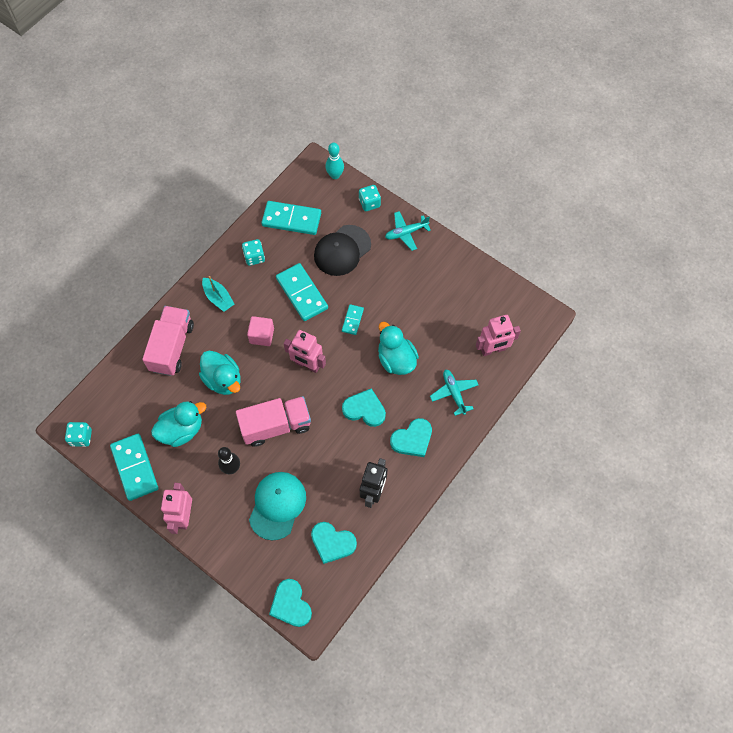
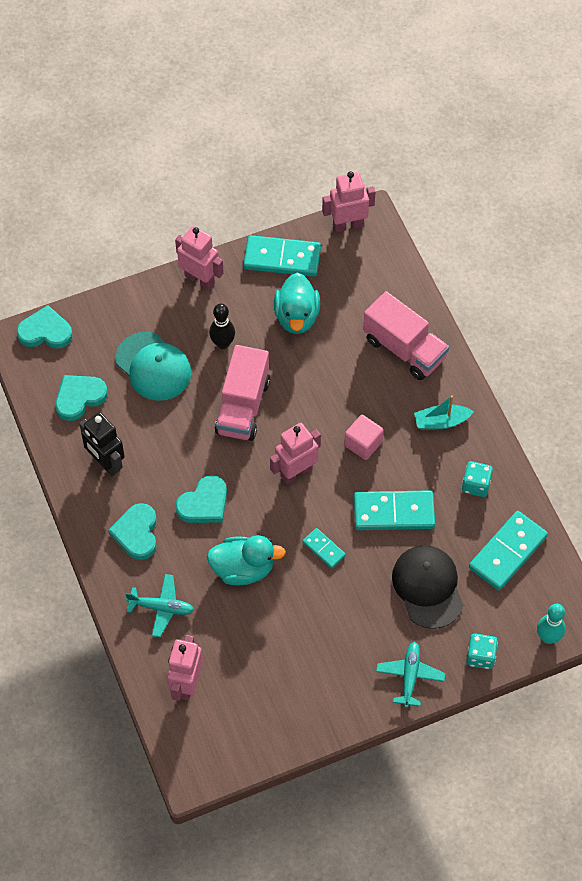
camera: 120 degrees right, 5 degrees down
turquoise dice [65,422,92,447] -> pink robot [322,171,375,232]
turquoise duck [199,351,241,395] -> none

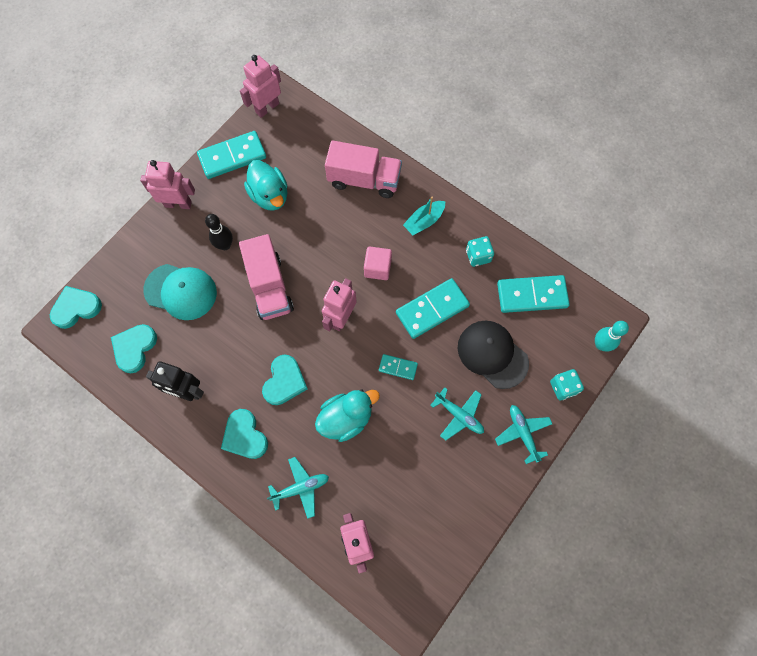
camera: 30 degrees left, 10 degrees up
turquoise domino [469,511,548,590] -> turquoise domino turned 75 degrees clockwise [497,275,570,313]
none -> turquoise plane [430,387,484,440]

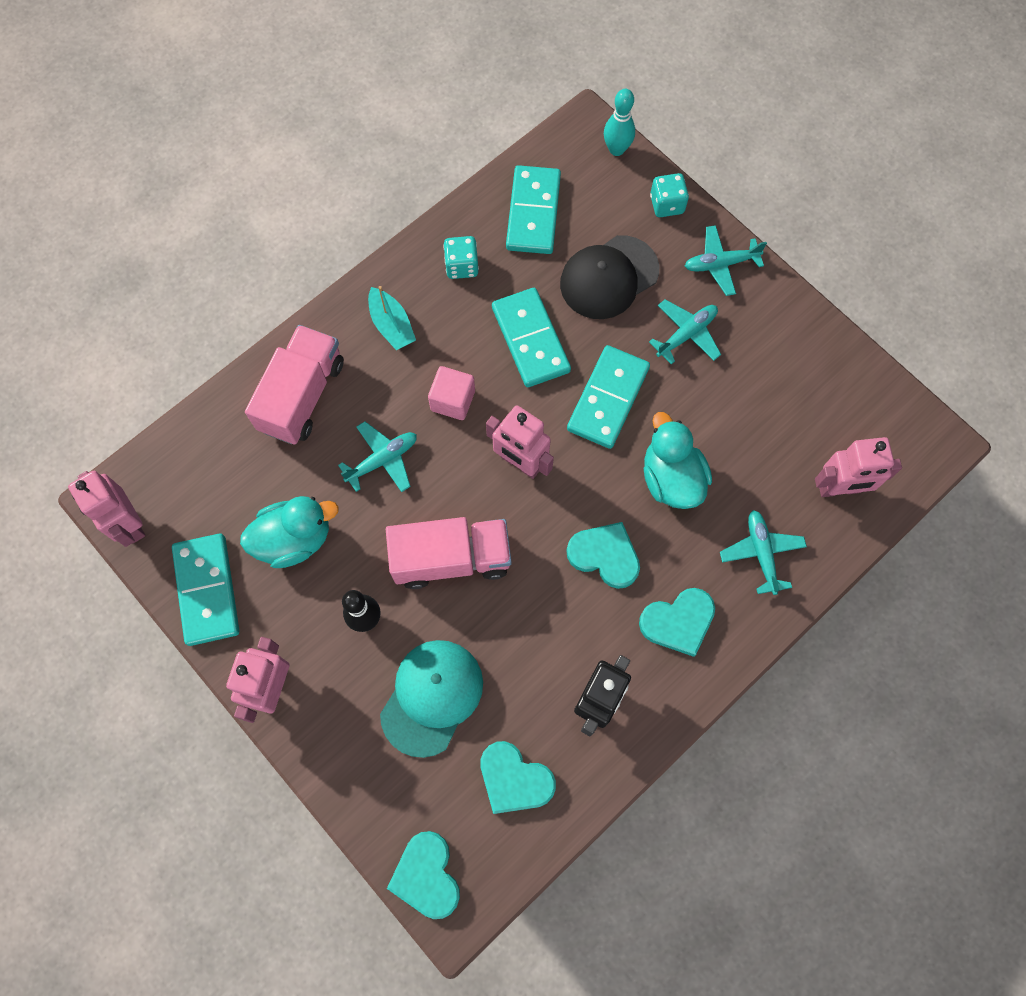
camera: 80 degrees left, 0 degrees up
turquoise domino [379,354,418,380] -> turquoise domino [567,345,650,449], size x1.92
none -> turquoise plane [338,421,417,492]

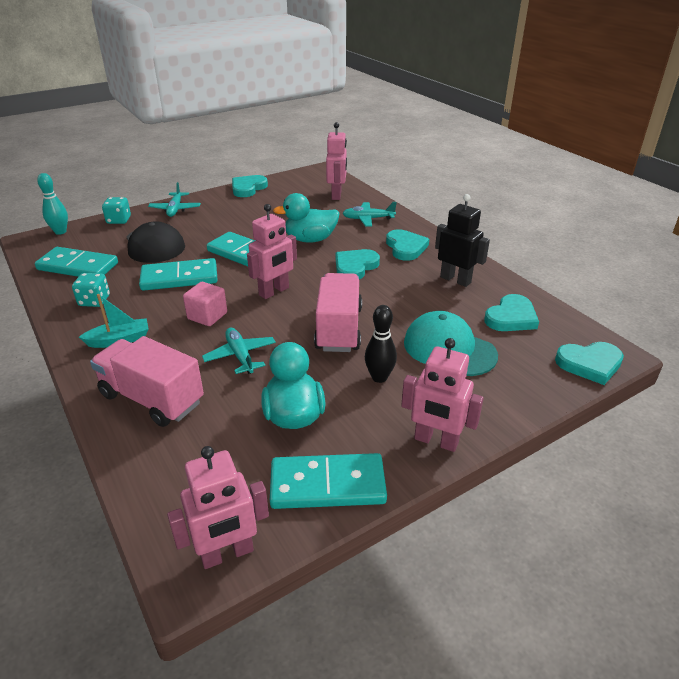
camera: 80 degrees left, 35 degrees down
turquoise plane [649,299,721,364] -> none
none -> turquoise heart [232,175,268,197]

